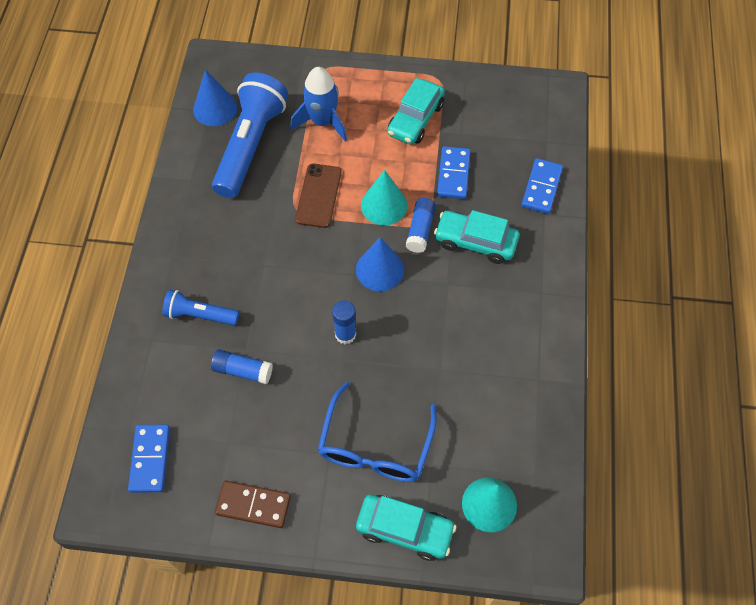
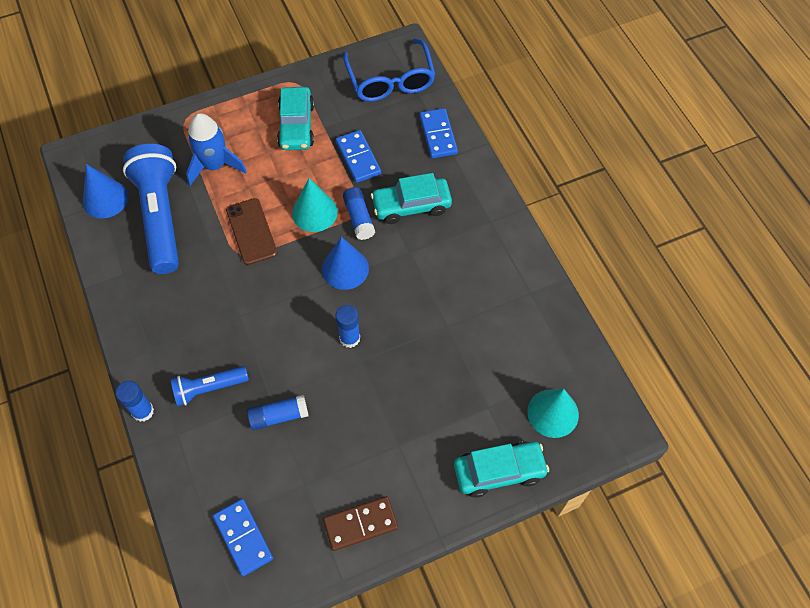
camera: 30 degrees left, 0 degrees up
blue glasses [317,382,437,482] -> blue glasses moved to [343,39,436,102]
none -> blue glue stick [116,381,154,422]

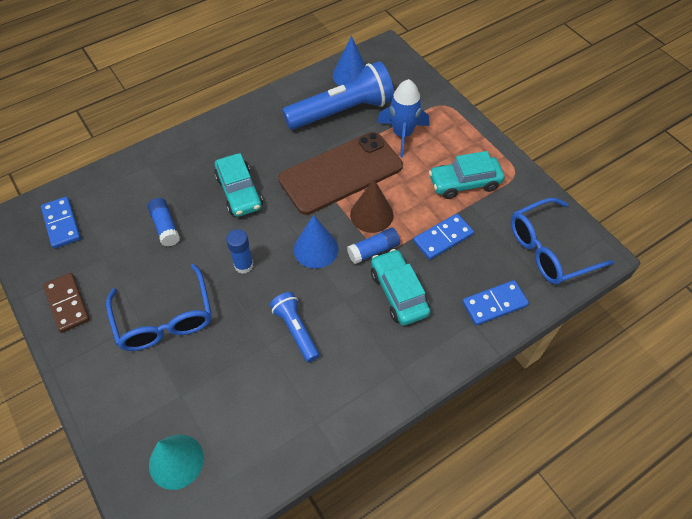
camera: 80 degrees right, 5 degrees down
blue glue stick [116,381,154,422] -> none
blue flashlight [170,366,249,406] -> blue flashlight moved to [270,292,320,362]
blue domino [213,499,273,576] -> blue domino turned 75 degrees counterclockwise [41,197,81,249]
brown phone [226,198,277,265] -> brown phone [278,132,403,215], size x1.83
turquoise cone [292,178,338,232] -> brown cone [350,179,394,233]
turquoise car [454,441,549,498] -> turquoise car moved to [214,153,263,217]
none -> blue glasses [106,264,212,351]

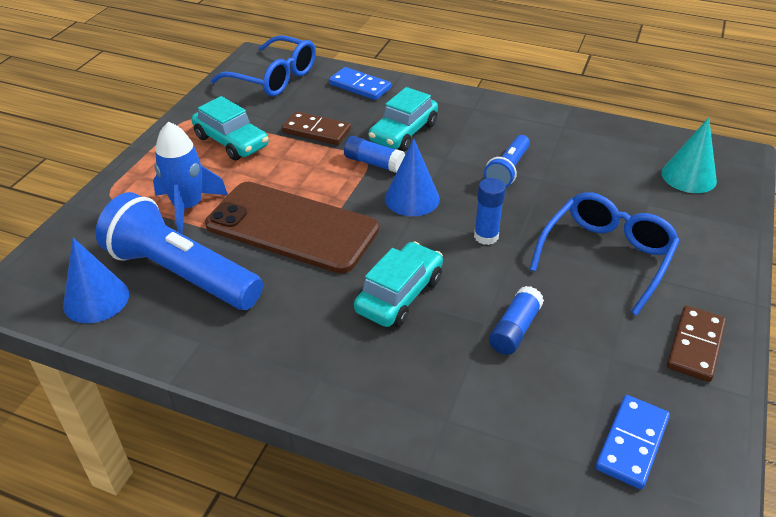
camera: 125 degrees left, 15 degrees down
brown cone [350,179,394,233] -> none
blue domino [413,214,474,260] -> brown domino [282,111,351,145]

